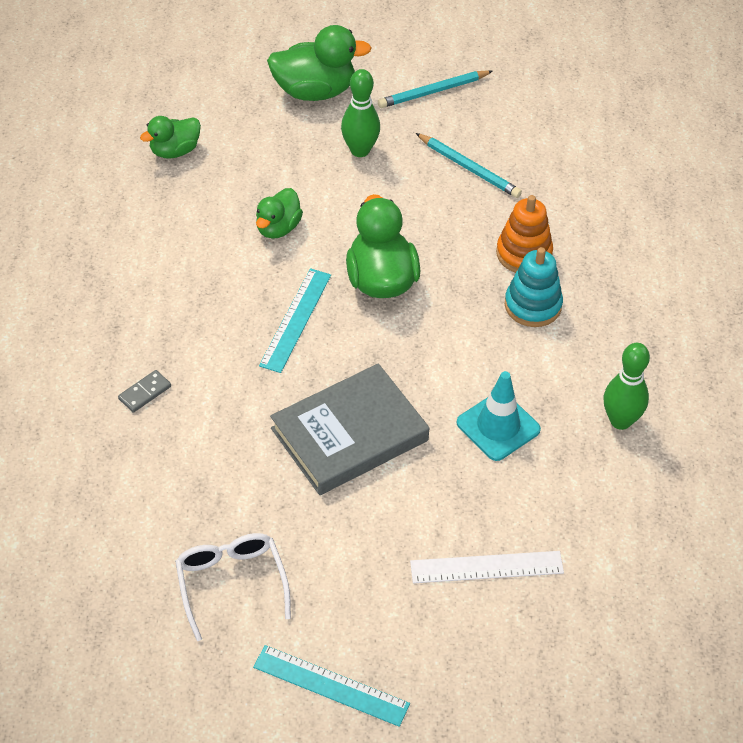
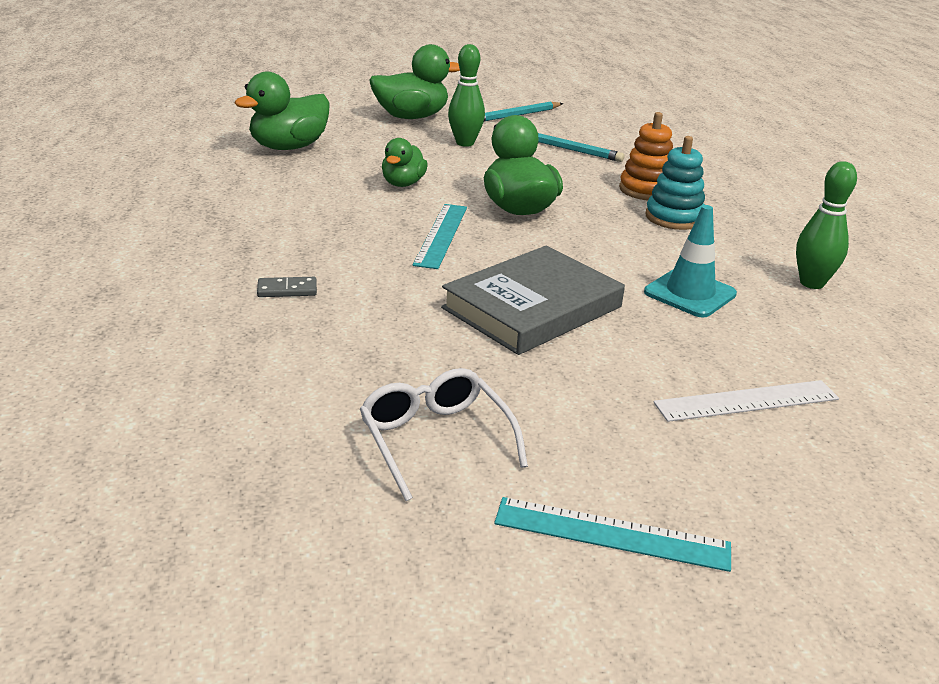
camera: 10 degrees left, 20 degrees down
grey domino [118,370,171,413] -> grey domino turned 45 degrees clockwise [257,277,317,297]
green duck [140,116,201,159] -> green duck [234,72,330,150], size x1.63

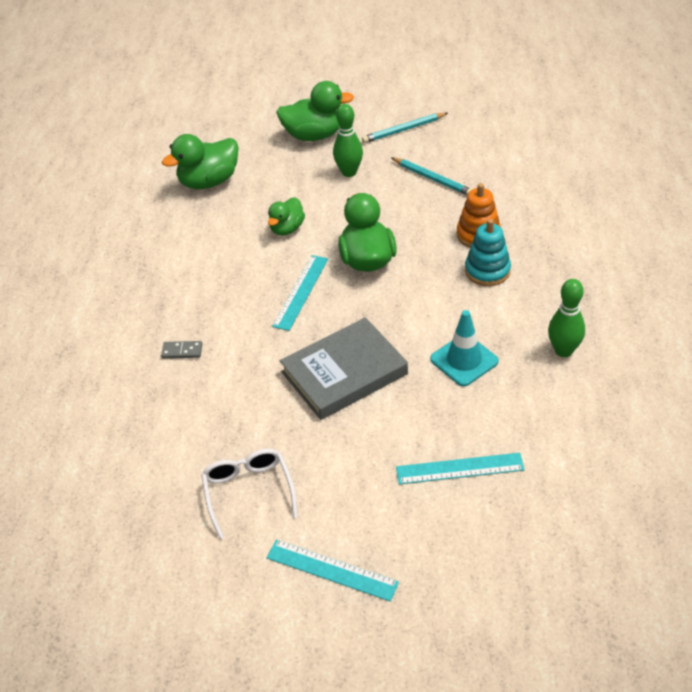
camera: 15 degrees right, 15 degrees up
white ruler [653,380,839,422] -> turquoise ruler [396,453,525,484]

